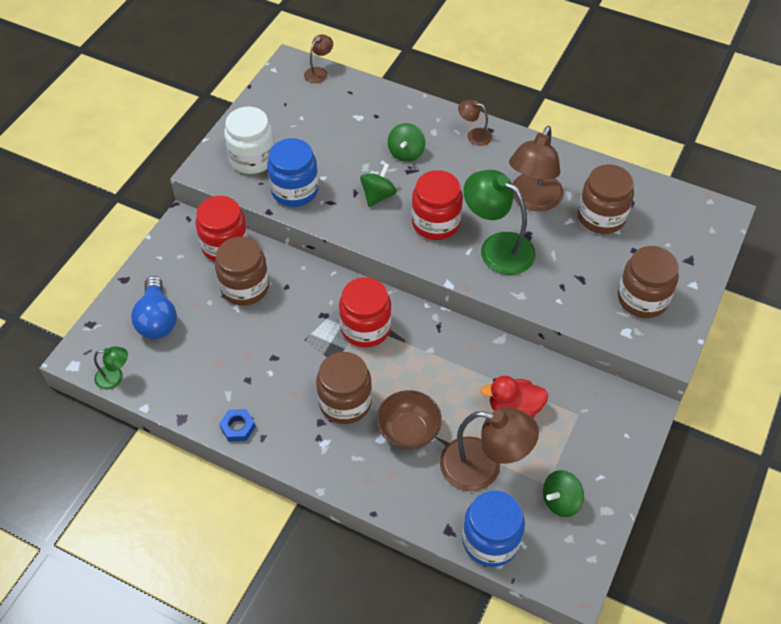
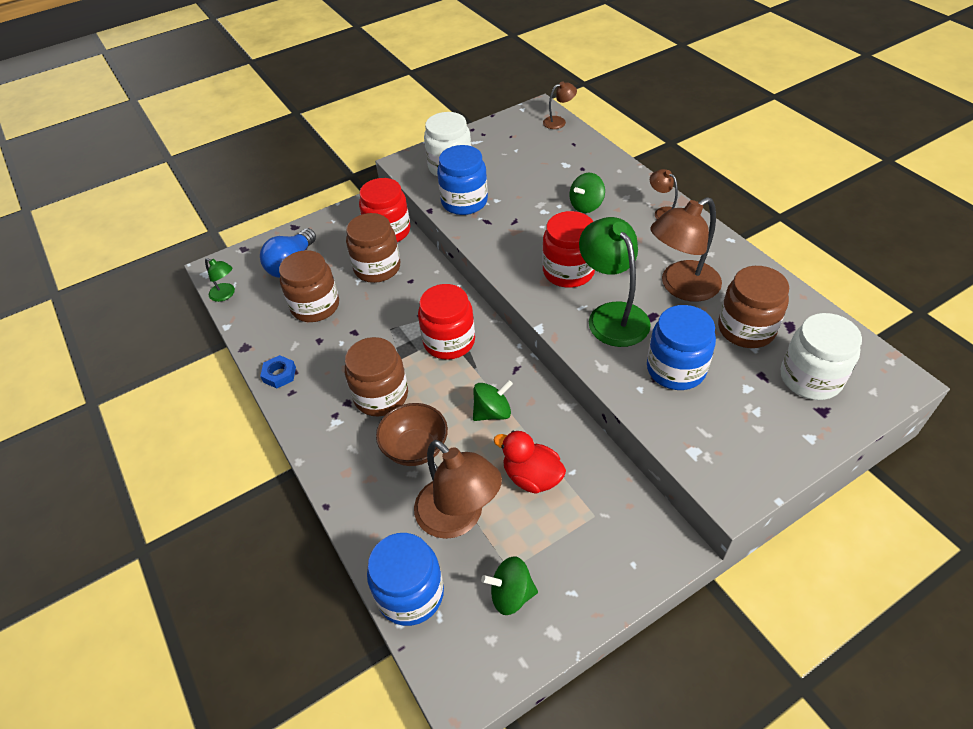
camera: 35 degrees right, 5 degrees down
green spinning top [360,163,397,207] -> green spinning top moved to [473,380,513,421]
brown jar [618,246,679,318] -> brown jar moved to [279,250,339,322]
none -> blue jar [647,305,716,390]
none -> white jar [781,313,862,400]

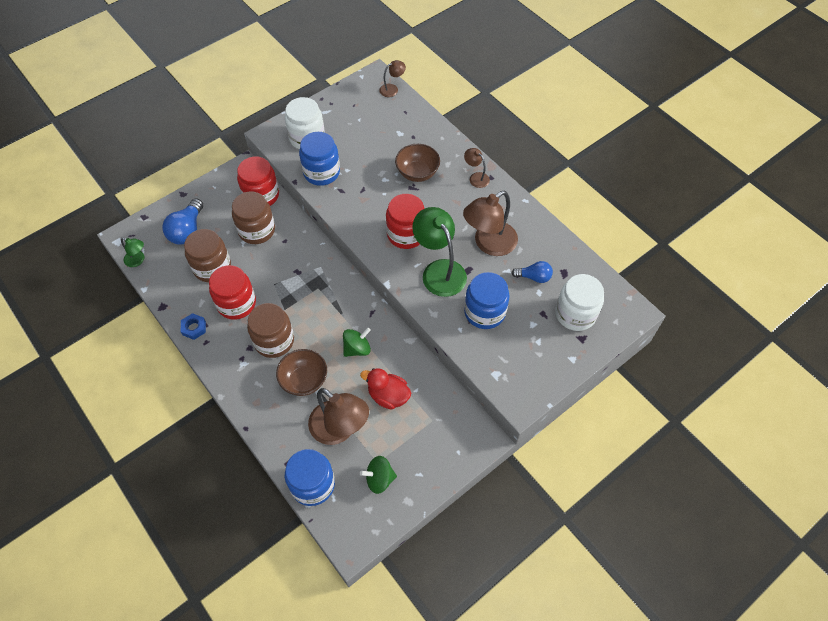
camera: 10 degrees left, 10 degrees up
red jar [418,284,475,360] -> red jar moved to [209,265,256,320]
green spinning top [569,173,605,213] -> brown bowl [395,144,440,182]
brown jar [718,266,789,348] -> blue light bulb [511,261,553,283]

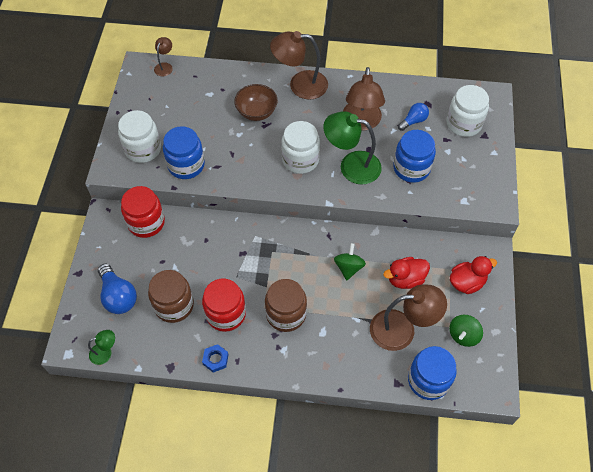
camera: 45 degrees left, 0 degrees up
brown jar [232,191,275,244] -> none
brown bowl [276,349,327,396] -> none
red jar [386,194,425,249] -> white jar [281,121,320,174]
brown lamp [464,148,490,188] -> brown lamp [270,31,328,100], size x2.03
none -> red duck [450,256,497,294]

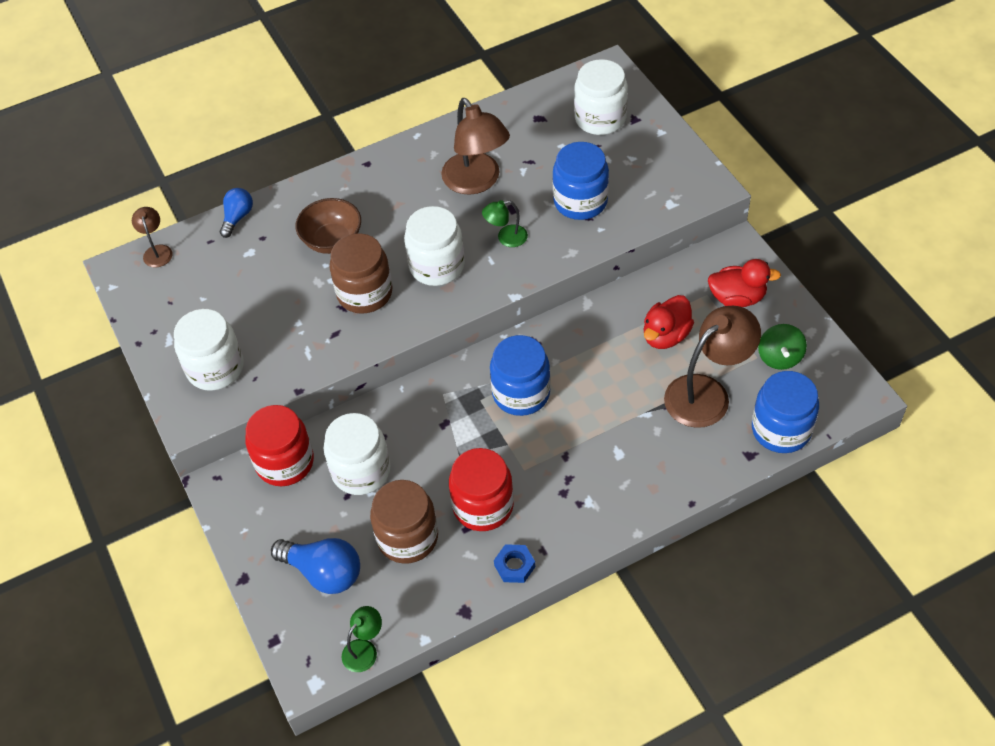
camera: 30 degrees left, 5 degrees down
blue jar [163,126,205,179] -> blue jar moved to [490,335,551,416]
brown jar [265,279,307,332] -> brown jar moved to [330,233,392,314]
brown lamp [270,31,328,100] -> none
green lamp [323,112,382,185] -> green lamp [482,200,528,247], size x0.49
green spinning top [334,243,366,280] -> none
blue light bulb [398,103,429,131] -> blue light bulb moved to [220,188,253,238]
red duck [450,256,497,294] -> red duck turned 60 degrees clockwise [708,259,781,307]
none -> white jar [324,413,390,495]

